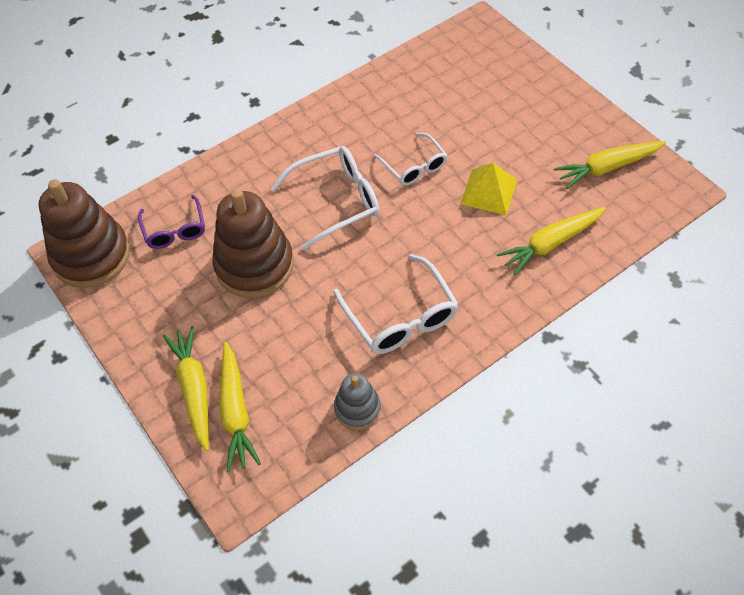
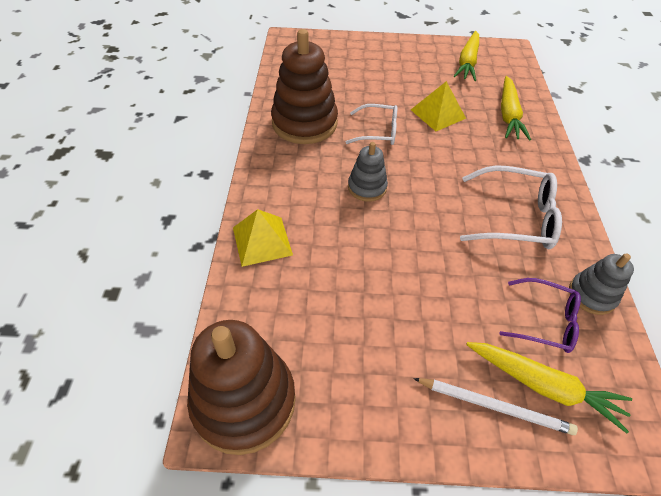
camera: 55 degrees left, 5 degrees down
purple glasses [138,195,205,249] -> purple glasses moved to [500,278,581,353]
yellow carrot [163,326,209,451] -> white pencil [413,378,578,435]
brown stacking toy [212,189,294,298] -> brown stacking toy moved to [271,29,338,144]
white glasses [270,146,379,250] -> grey stacking toy [348,142,388,202]
none -> yellow pyramid [233,209,293,267]

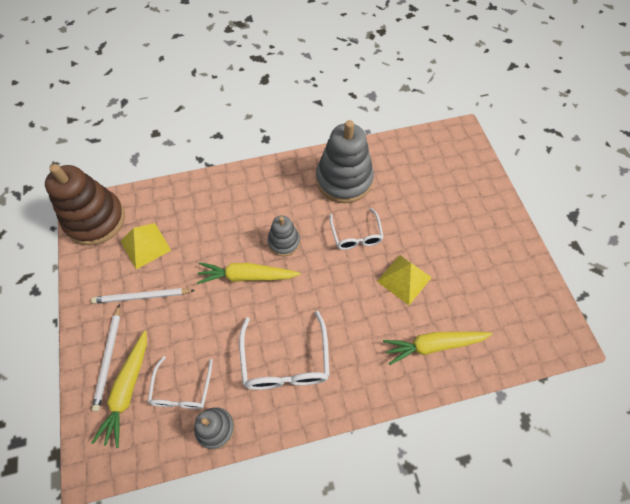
camera: 75 degrees right, 10 degrees up
yellow pyramid [233,209,293,267] -> yellow pyramid moved to [121,223,171,269]
brown stacking toy [271,29,338,144] -> grey stacking toy [316,120,374,203]
yellow carrot [454,31,479,81] -> yellow carrot moved to [197,262,301,284]
purple glasses [500,278,581,353] -> white glasses [148,356,213,409]
none -> white pencil [91,288,195,304]

